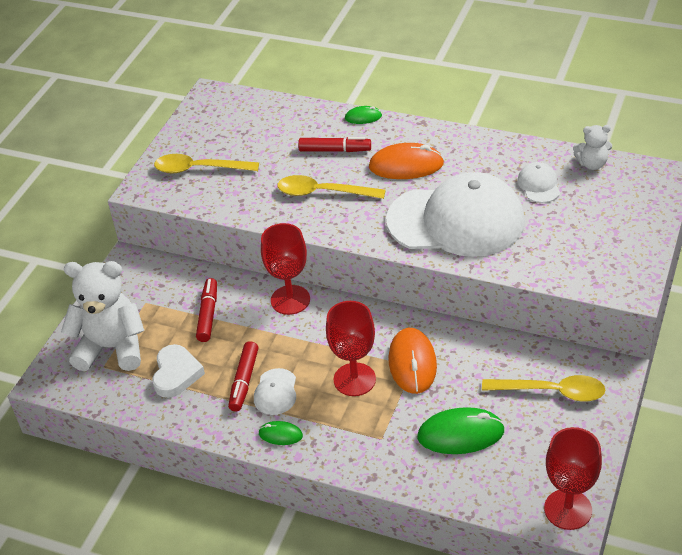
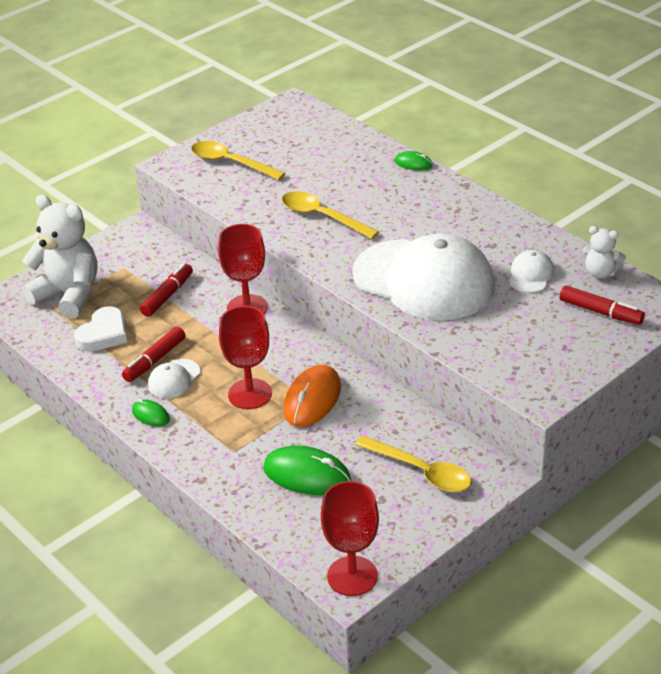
camera: 25 degrees right, 5 degrees down
red marker [298,137,371,152] -> red marker moved to [560,286,645,325]
orange mouse [369,143,444,179] -> none

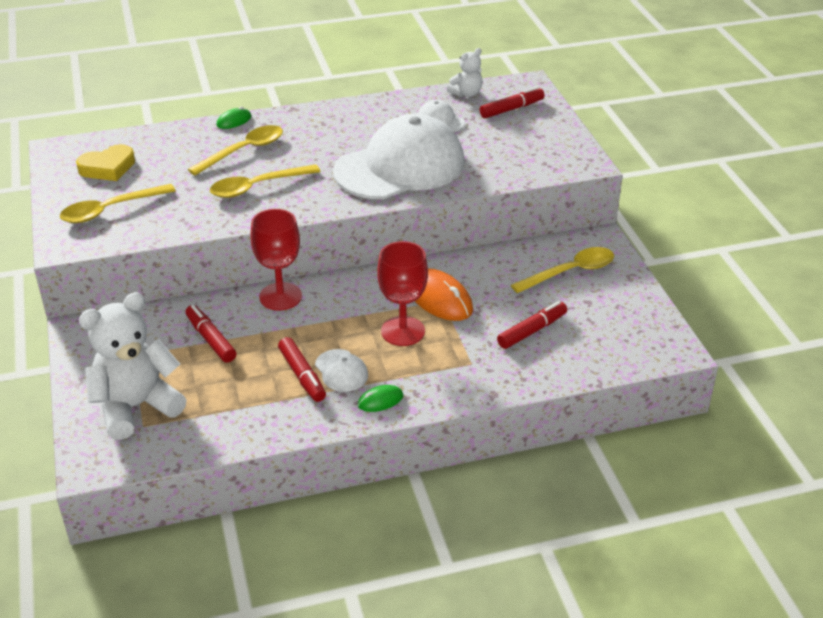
camera: 65 degrees left, 0 degrees up
white heart [74,306,127,352] -> none
green mouse [263,445,351,495] -> red marker [497,301,567,349]
red goblet [321,481,379,596] -> none
none -> yellow heart [76,144,135,181]
none -> yellow spoon [188,125,283,175]

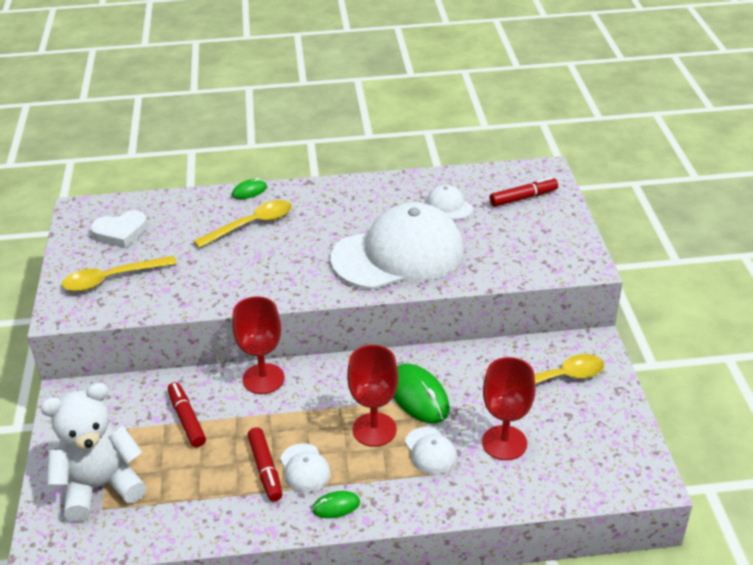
camera: 10 degrees right, 0 degrees up
yellow heart [76,144,135,181] -> white heart [90,210,148,248]
yellow spoon [210,164,321,198] -> none
orange mouse [415,268,473,321] -> green mouse [393,364,450,423]
white teddy bear [447,48,483,97] -> none
red marker [497,301,567,349] -> red goblet [482,357,535,460]
none -> white cap [405,427,457,474]

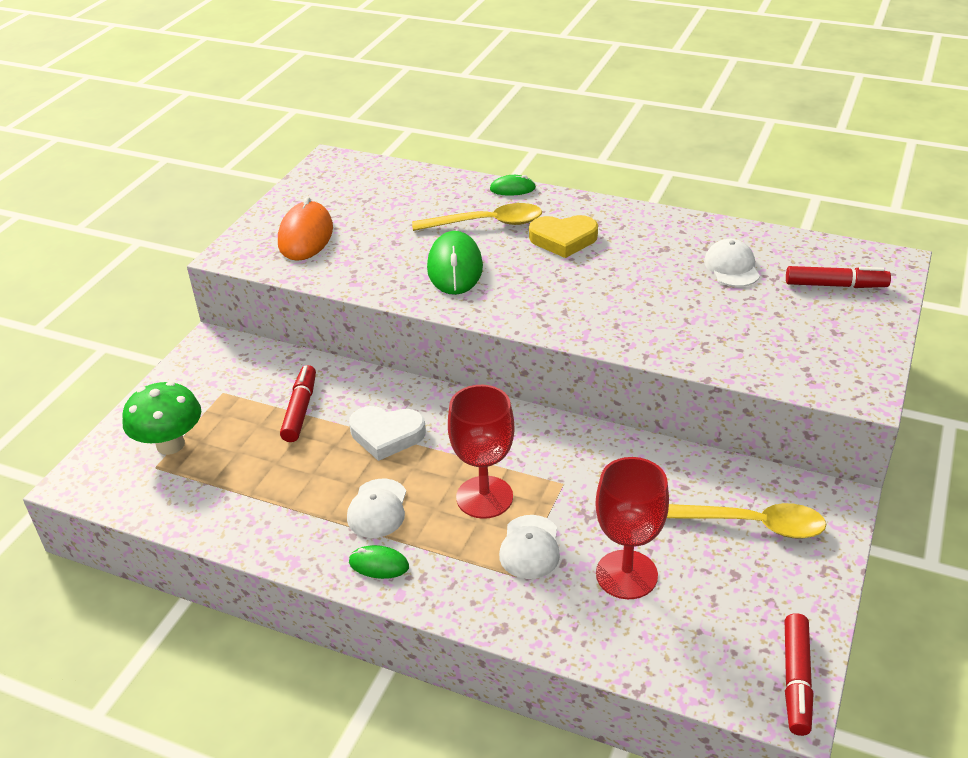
camera: 30 degrees right, 0 degrees up
white teddy bear [40,383,147,522] -> green mushroom [122,382,201,455]
yellow spoon [62,256,177,291] -> orange mouse [278,197,333,261]
white heart [90,210,148,248] -> white heart moved to [349,406,426,461]
red goblet [232,296,284,394] -> none
red marker [247,427,282,501] -> red marker moved to [785,613,813,736]
white cap [331,203,464,290] -> none
green mouse [393,364,450,423] -> green mouse moved to [427,231,483,295]
none -> yellow heart [529,215,598,258]

